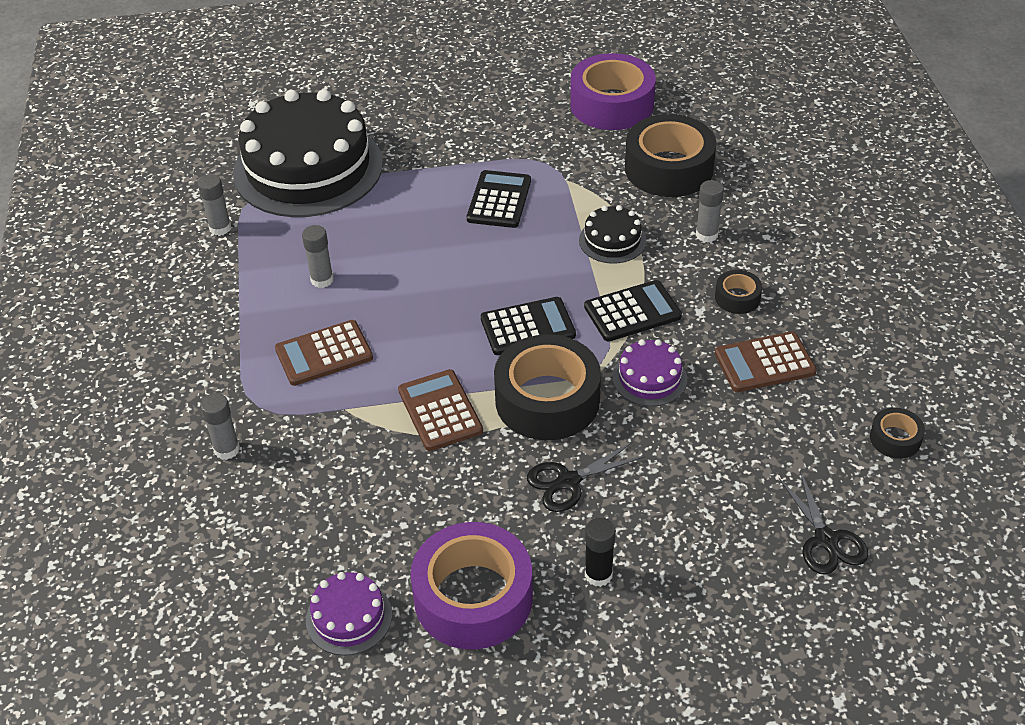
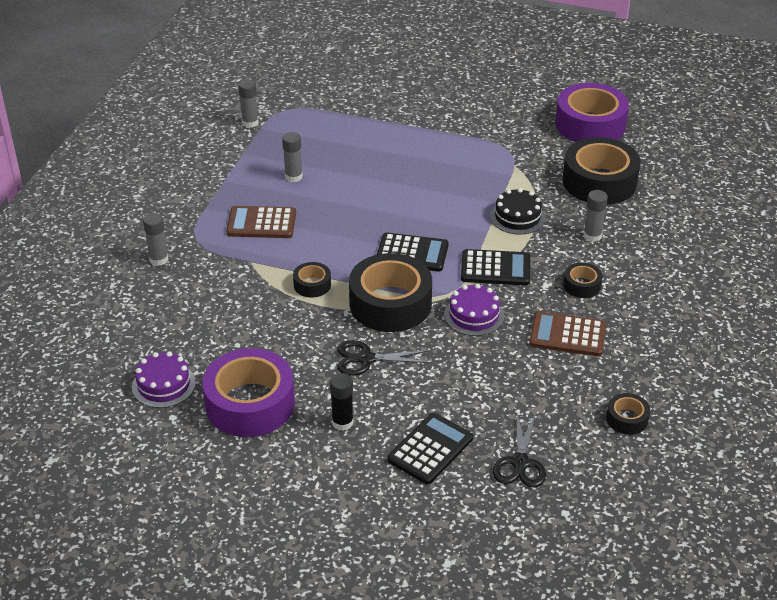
camera: 25 degrees right, 5 degrees down
black cake [233,89,383,217] -> none
brown calculator [398,369,483,451] -> black tape [293,262,331,297]
black calculator [467,170,531,228] -> black calculator moved to [387,413,473,484]

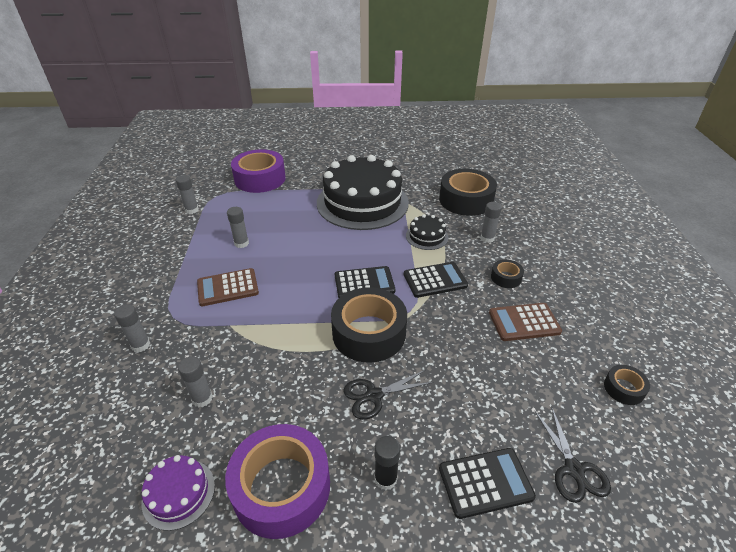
camera: 20 degrees left, 0 degrees up
black tape [293,262,331,297] -> none
black calculator [387,413,473,484] -> black calculator turned 60 degrees clockwise [439,448,536,519]
purple cake [444,284,504,336] -> none
purple tape [556,83,629,142] -> purple tape moved to [231,149,286,193]
none -> grey glue stick [178,356,213,407]
none -> black cake [317,155,409,230]

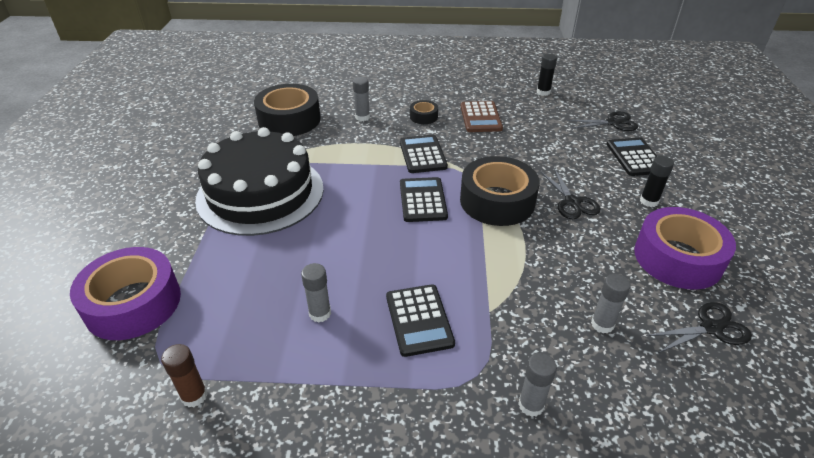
camera: 85 degrees left, 0 degrees up
purple cake [142,455,215,531] -> black scissors [646,302,752,353]
grey glue stick [176,175,199,214] -> brown glue stick [161,344,208,407]
brown calculator [197,268,259,306] -> black calculator [386,284,455,357]
black cake [406,214,449,250] -> none
black tape [604,365,650,405] -> black glue stick [537,54,557,96]

